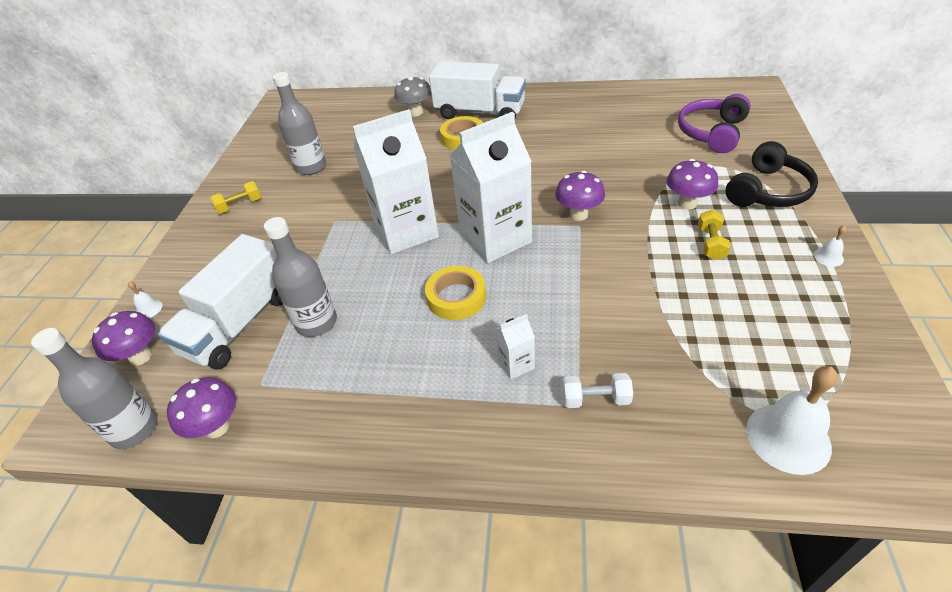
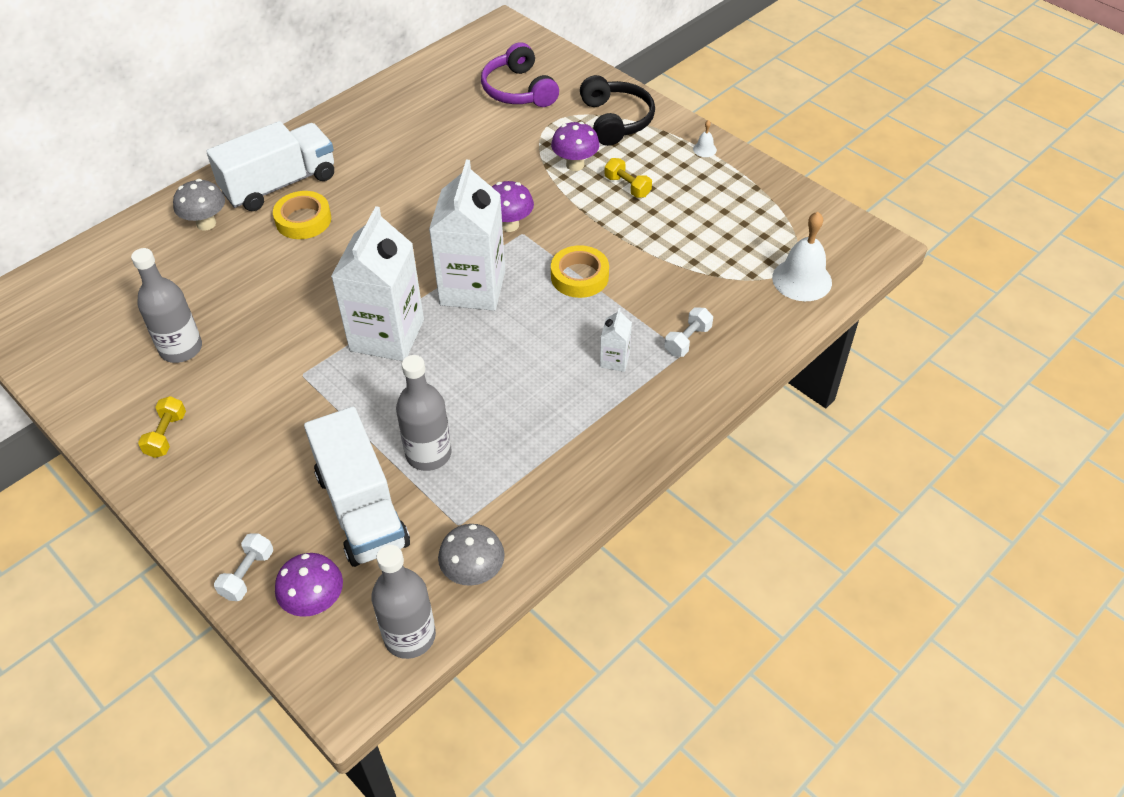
camera: 55 degrees left, 5 degrees up
white bell [128,281,163,318] -> white dumbbell [214,533,273,601]
purple mushroom [167,378,236,438] -> grey mushroom [438,524,505,586]
yellow tape [425,266,486,320] -> yellow tape moved to [551,245,609,298]

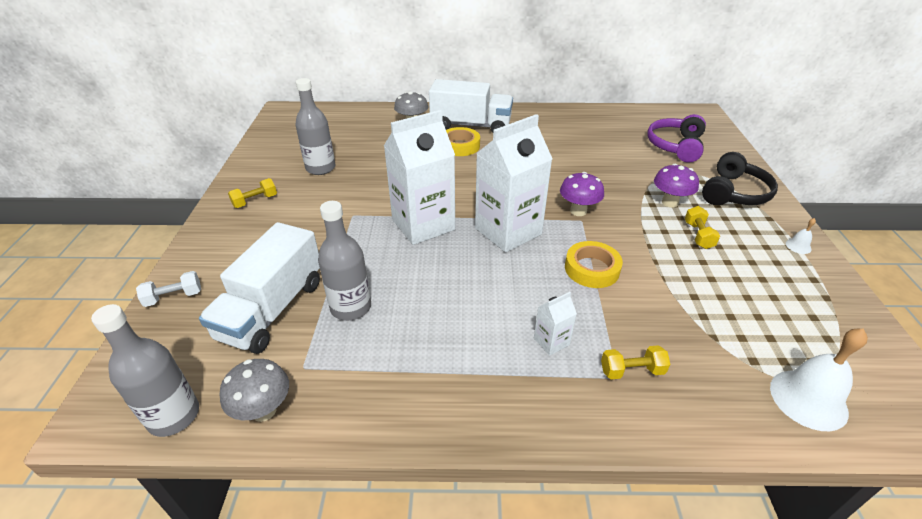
camera: 45 degrees right, 10 degrees down
purple mushroom [275,553,343,617] -> none
white dumbbell [664,307,713,357] -> yellow dumbbell [601,345,670,379]

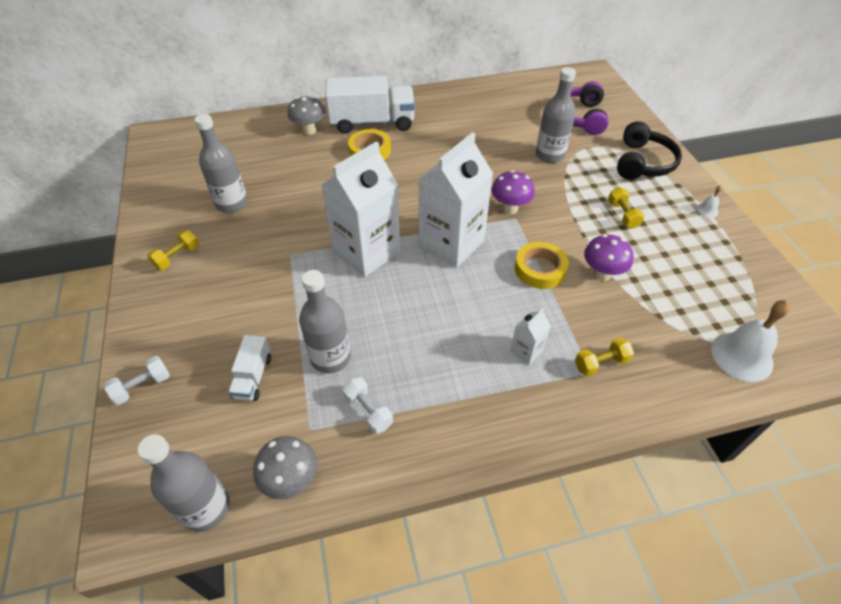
camera: 15 degrees left, 10 degrees up
white truck [199,222,320,354] -> white truck [228,335,271,401], size x0.49
purple mushroom [654,164,699,207] -> purple mushroom moved to [584,234,634,281]
none -> white dumbbell [343,377,393,434]
none -> grey bottle [536,67,576,163]

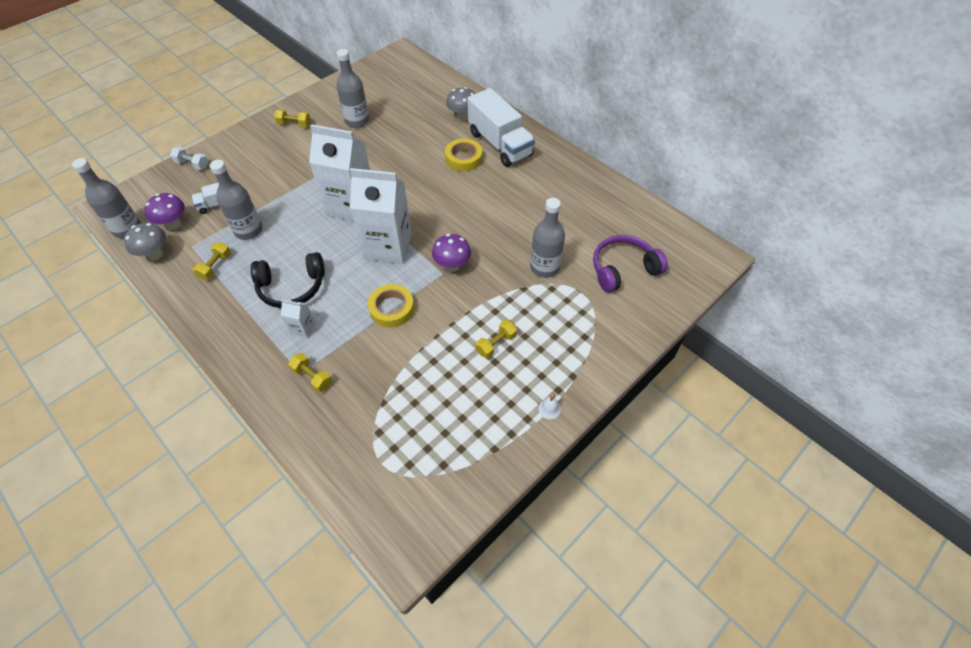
camera: 60 degrees right, 5 degrees up
white dumbbell [343,377,393,434] -> yellow dumbbell [193,242,231,280]
purple mushroom [584,234,634,281] -> purple mushroom moved to [145,193,185,230]
black headphones [617,121,682,180] -> black headphones moved to [250,252,325,308]
white bell [711,300,791,382] -> none

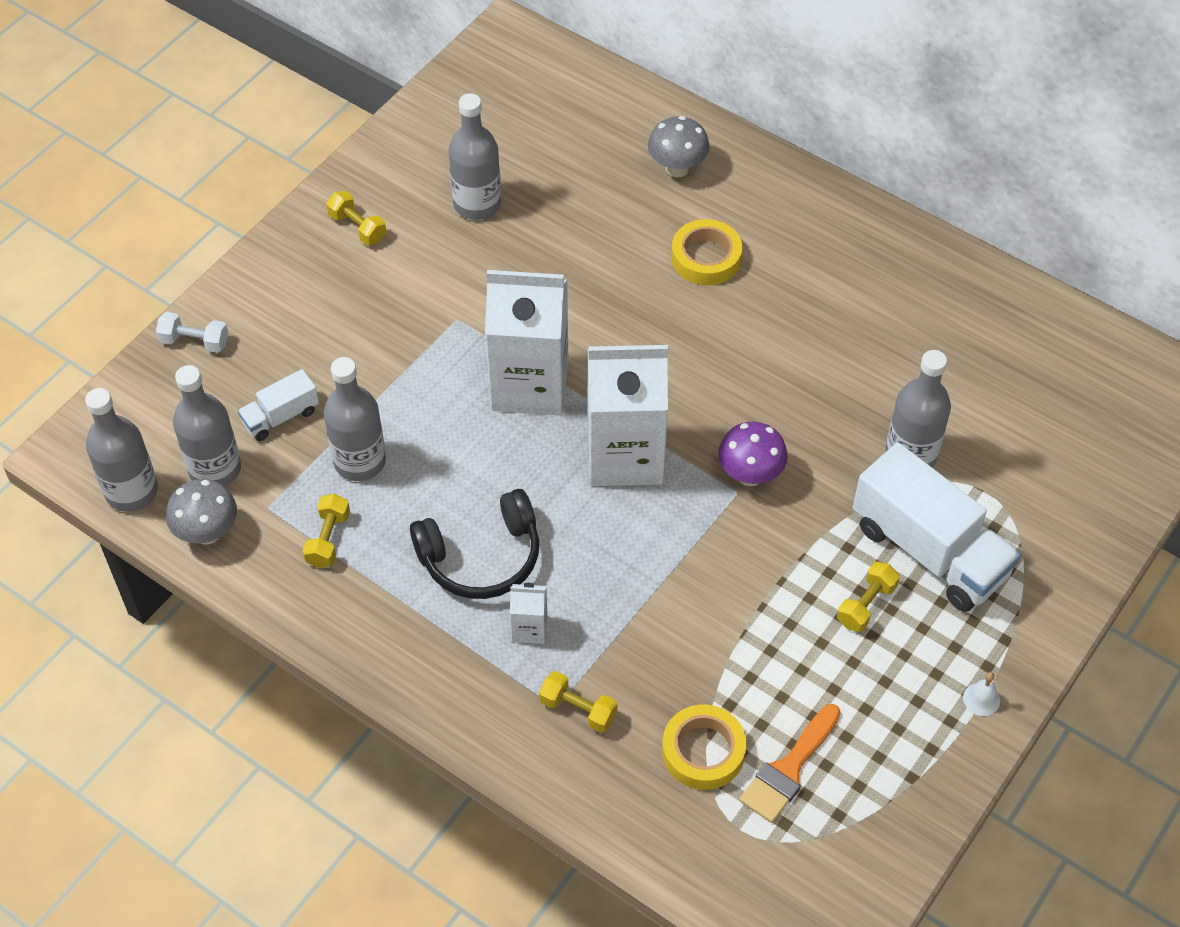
camera: 10 degrees left, 0 degrees up
purple mushroom [145,193,185,230] -> grey bottle [173,365,241,487]
yellow dumbbell [274,109,311,127] -> yellow dumbbell turned 45 degrees clockwise [326,191,387,245]
yellow tape [368,284,414,328] -> yellow tape moved to [662,704,746,790]
white truck [467,88,535,167] -> white truck moved to [853,442,1021,612]
purple headphones [593,235,668,292] -> none
none -> orange brush [739,704,841,823]

